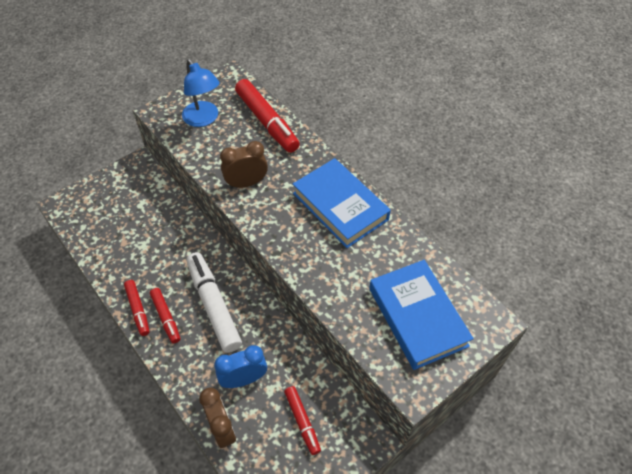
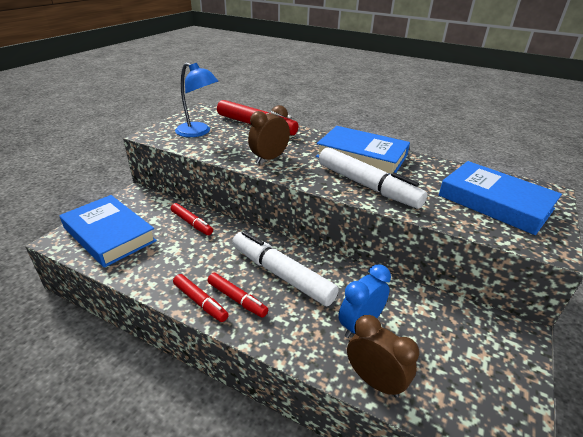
camera: 25 degrees left, 20 degrees down
red marker [284,386,321,455] -> red marker moved to [171,203,213,235]
none -> blue book [60,195,157,268]
none -> white marker [319,147,427,209]

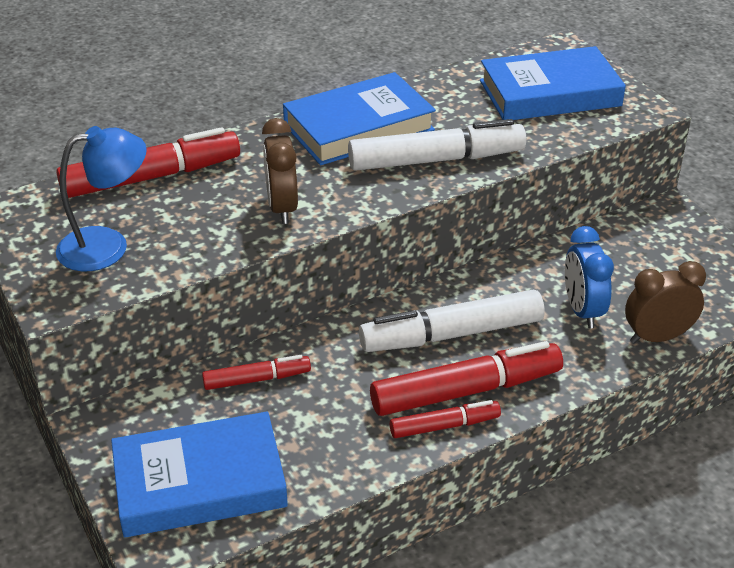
camera: 55 degrees left, 5 degrees up
red marker [207,273,268,318] -> red marker [370,341,563,416], size x1.81

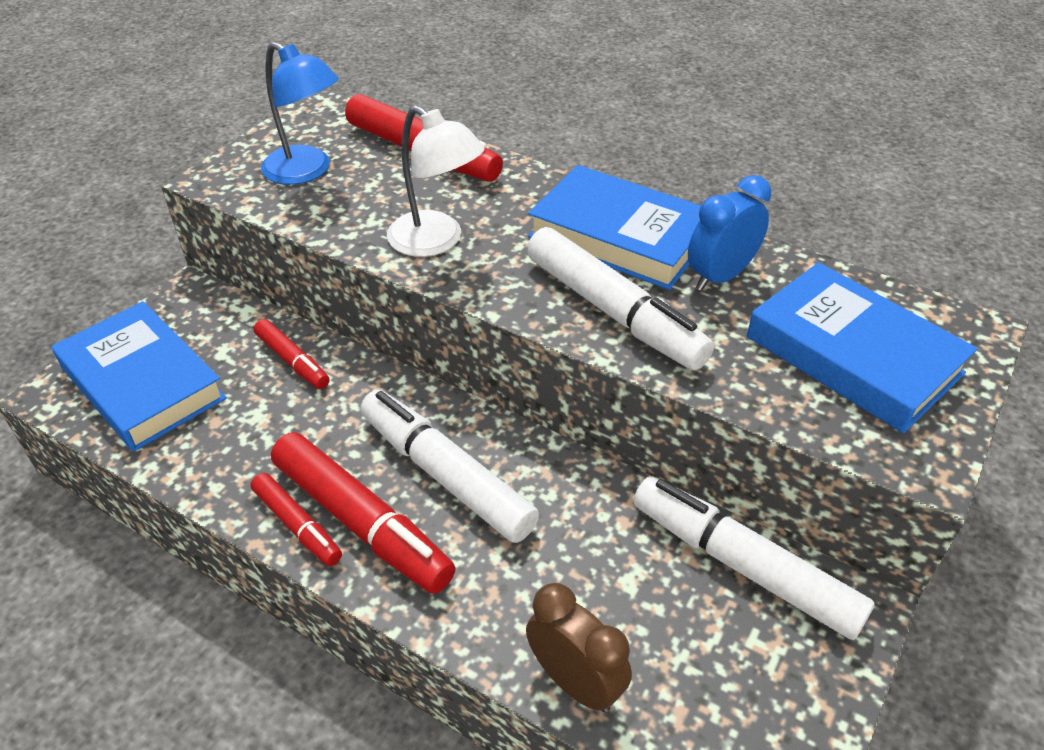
camera: 60 degrees right, 5 degrees up
brown clock [262,118,298,224] -> white lamp [387,106,484,257]
blue clock [565,226,614,329] -> blue clock moved to [688,175,771,291]
none -> white marker [633,476,874,640]

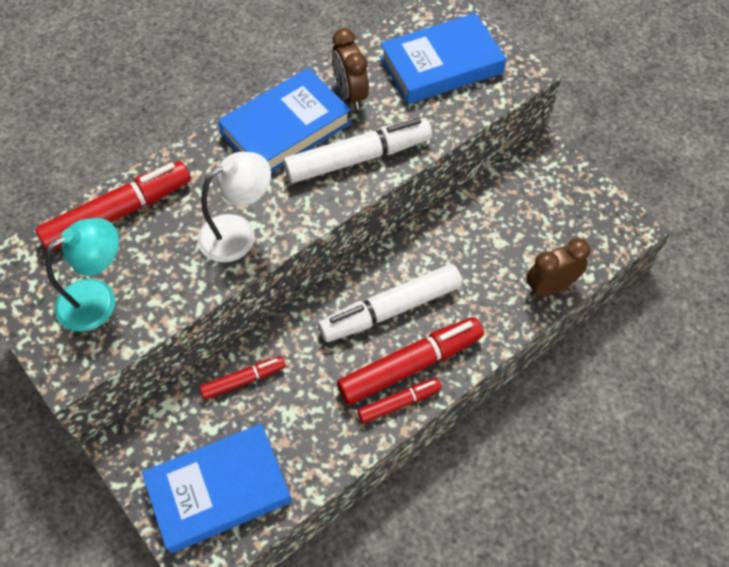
camera: 70 degrees left, 15 degrees up
blue lamp [261,42,339,185] -> turquoise lamp [45,218,119,332]
white marker [633,476,874,640] -> none
blue clock [688,175,771,291] -> brown clock [332,28,369,110]

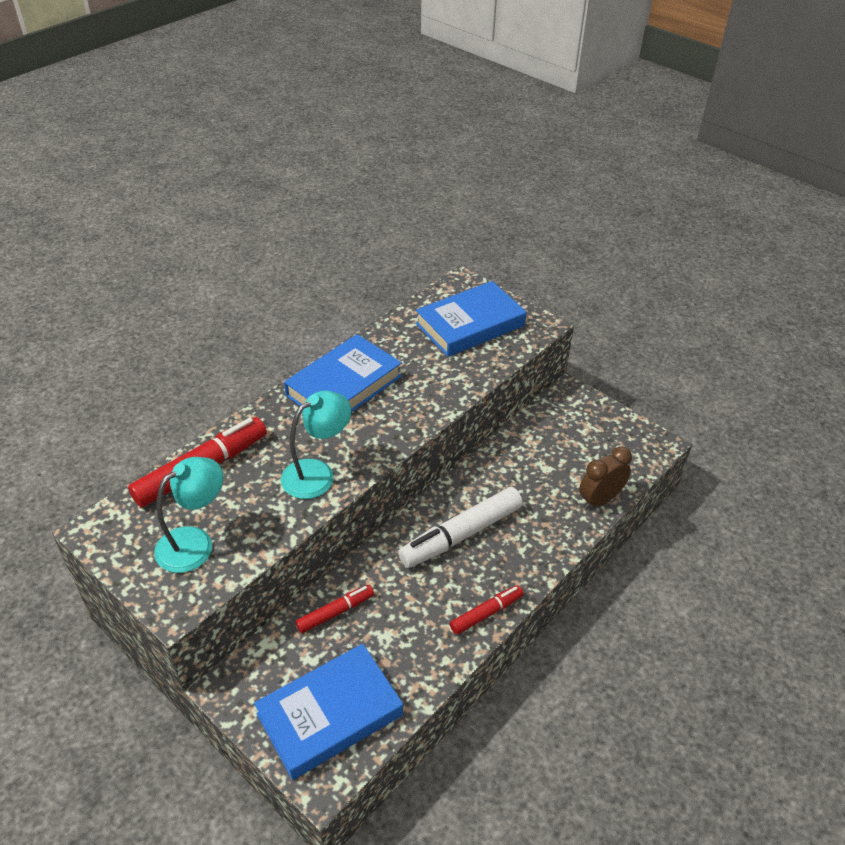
camera: 10 degrees left, 15 degrees down
white lamp [198,152,271,262] -> turquoise lamp [281,391,351,499]
white marker [283,118,432,183] -> none
brown clock [332,28,369,110] -> none
red marker [337,317,484,405] -> none

